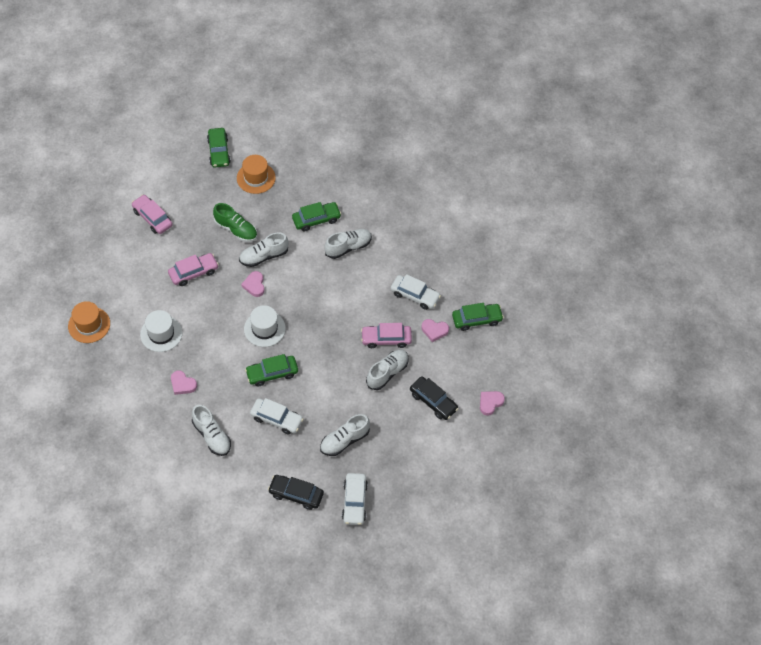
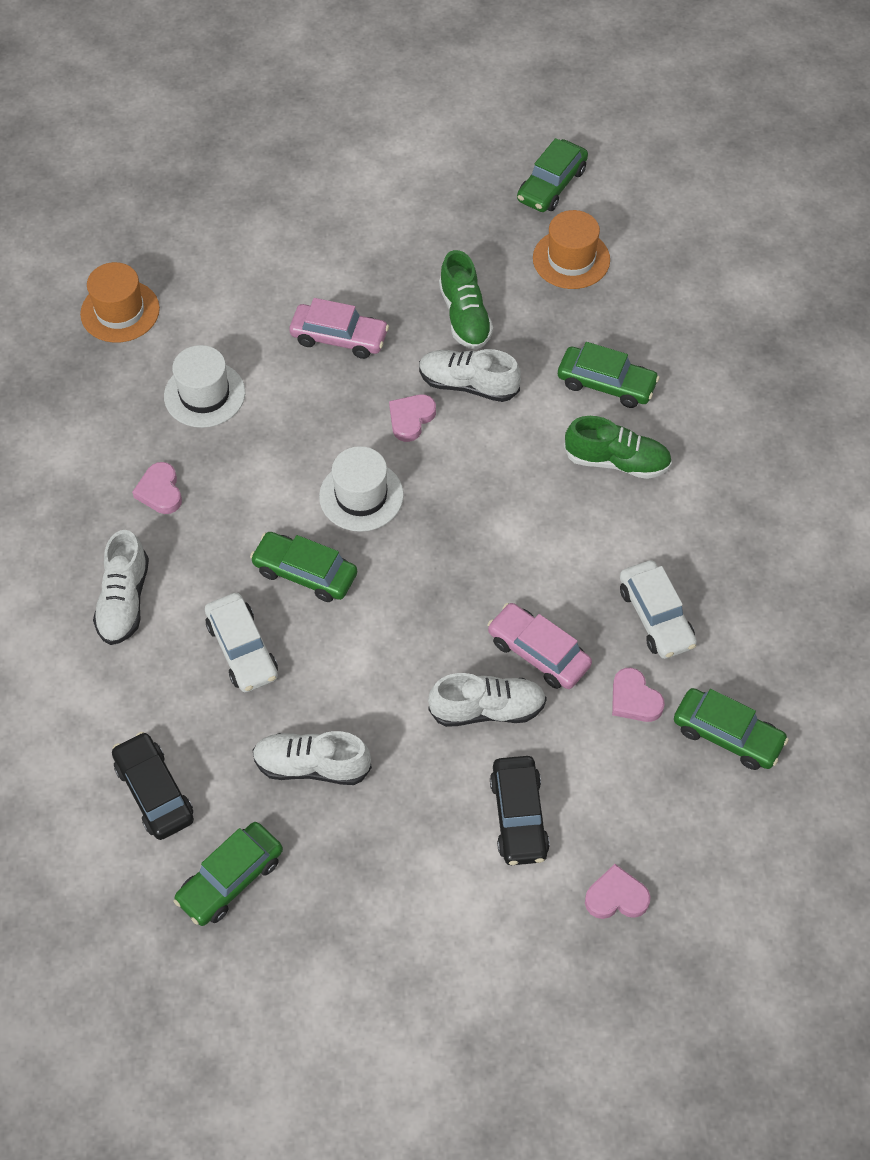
camera: 45 degrees right, 0 degrees up
pink car [132,195,173,234] -> none
white shoe [324,229,372,259] -> green shoe [564,416,672,479]
white car [342,473,368,525] -> green car [174,822,283,926]

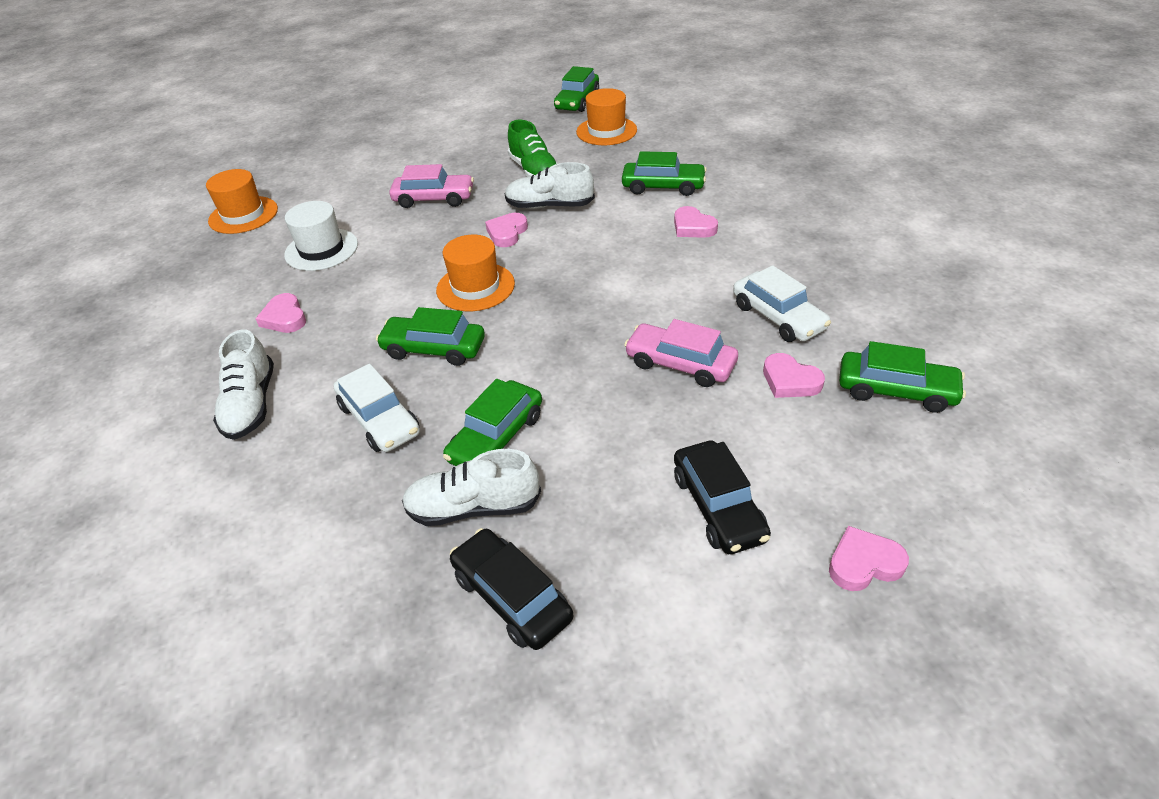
camera: 10 degrees left, 15 degrees down
black car [112,732,194,840] -> black car moved to [450,528,573,650]
green car [174,822,283,926] -> green car moved to [443,379,542,466]
white hat [319,446,404,532] -> orange hat [436,235,515,311]
white shoe [428,673,547,727] -> none
green shoe [564,416,672,479] -> pink heart [674,206,718,238]

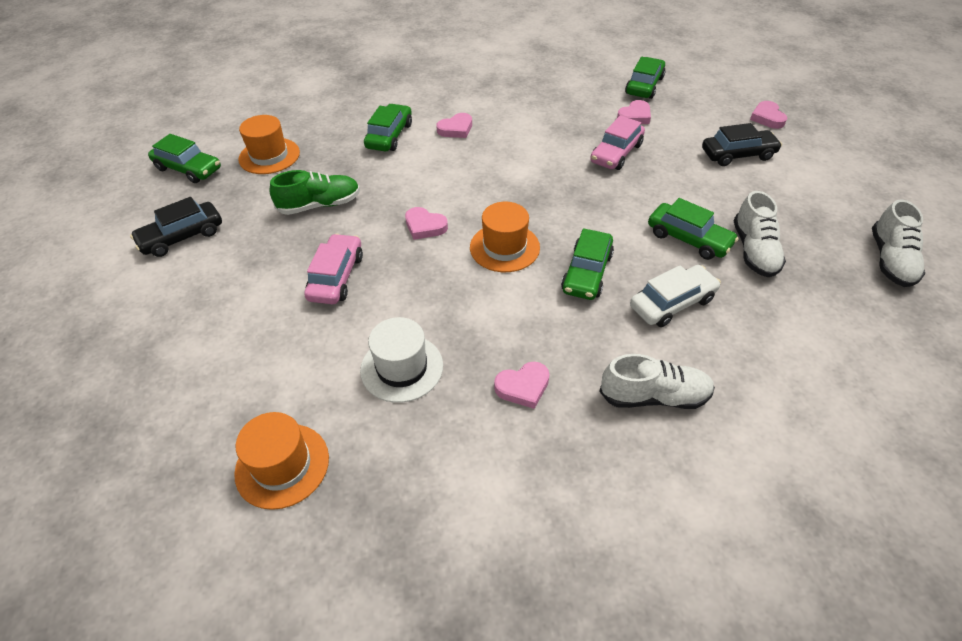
camera: 85 degrees left, 5 degrees up
black car [450,528,573,650] -> black car moved to [130,197,222,257]
white shoe [504,162,595,209] -> white shoe moved to [872,200,925,287]
white car [733,265,831,342] -> none

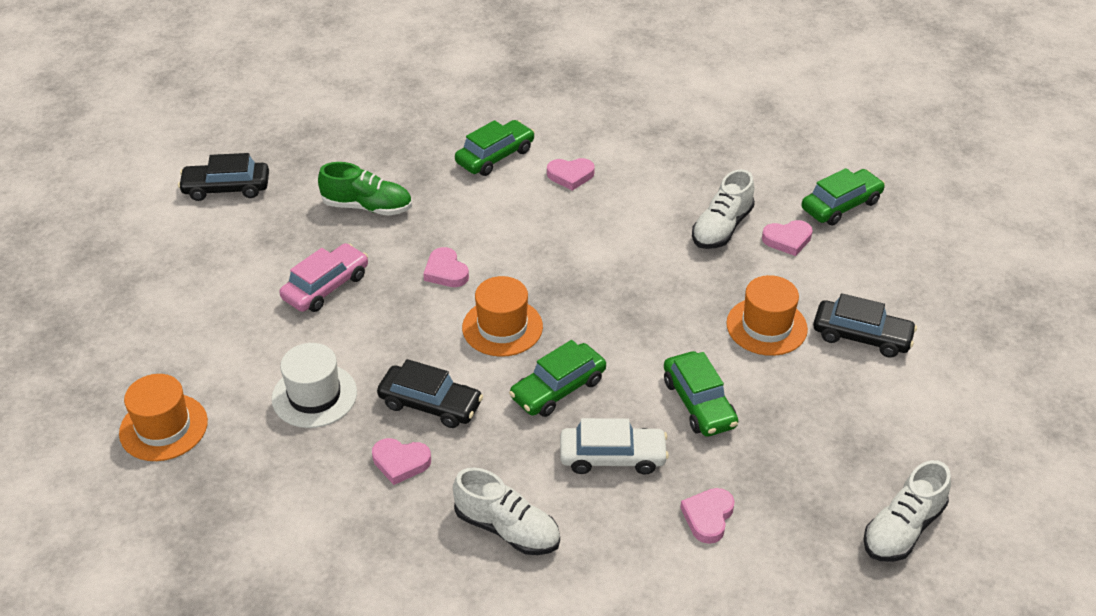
camera: 30 degrees right, 5 degrees down
green car [148,134,221,183] -> none
orange hat [238,115,300,174] -> orange hat moved to [726,275,808,356]
pink car [590,116,645,170] -> none
white shoe [734,191,786,277] -> white shoe moved to [692,169,755,249]
pink heart [750,101,787,129] -> pink heart moved to [680,488,735,544]
none -> black car [377,359,483,428]

